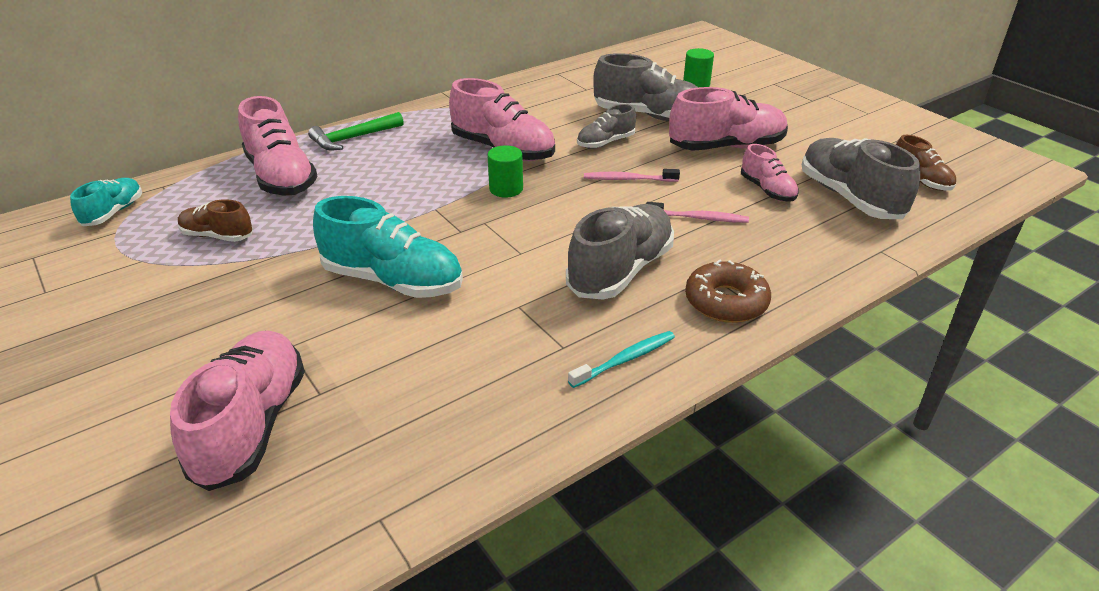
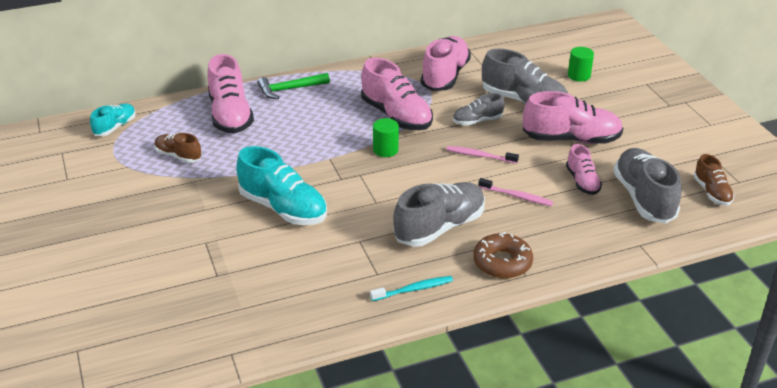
camera: 15 degrees right, 0 degrees up
pink shoe [170,330,305,491] -> pink shoe moved to [421,36,471,91]

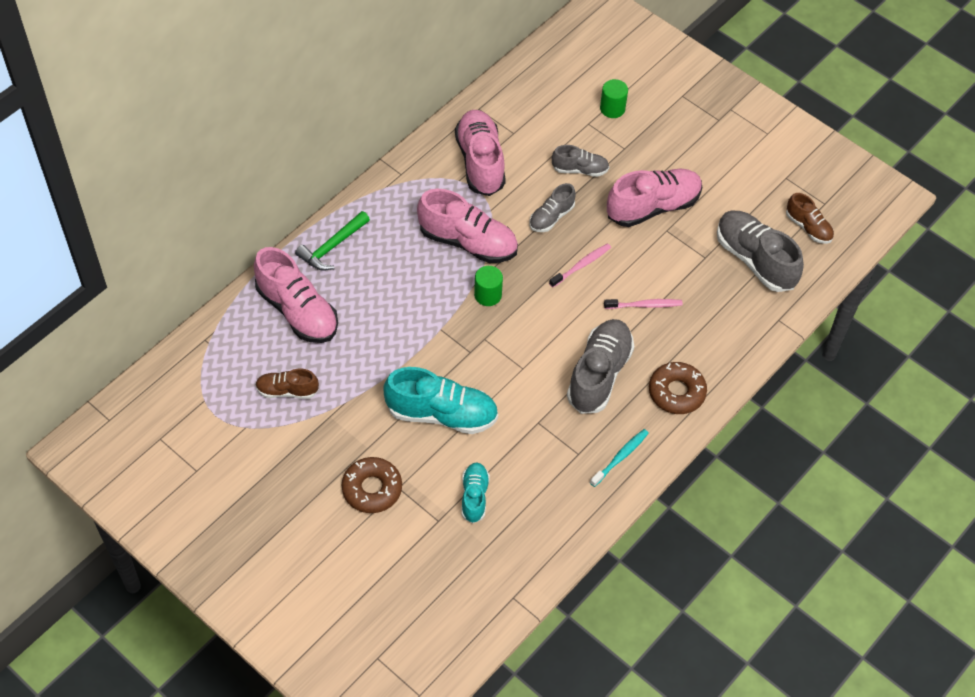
camera: 30 degrees left, 20 degrees up
turquoise shoe [90,103,136,136] -> turquoise shoe moved to [461,463,490,523]
pink toothbrush [446,146,519,164] -> pink toothbrush turned 150 degrees clockwise [549,243,611,288]
grey shoe [482,49,568,105] -> grey shoe [552,145,609,177], size x0.56
pink shoe [566,144,602,195] -> none
none -> brown donut [341,457,402,513]

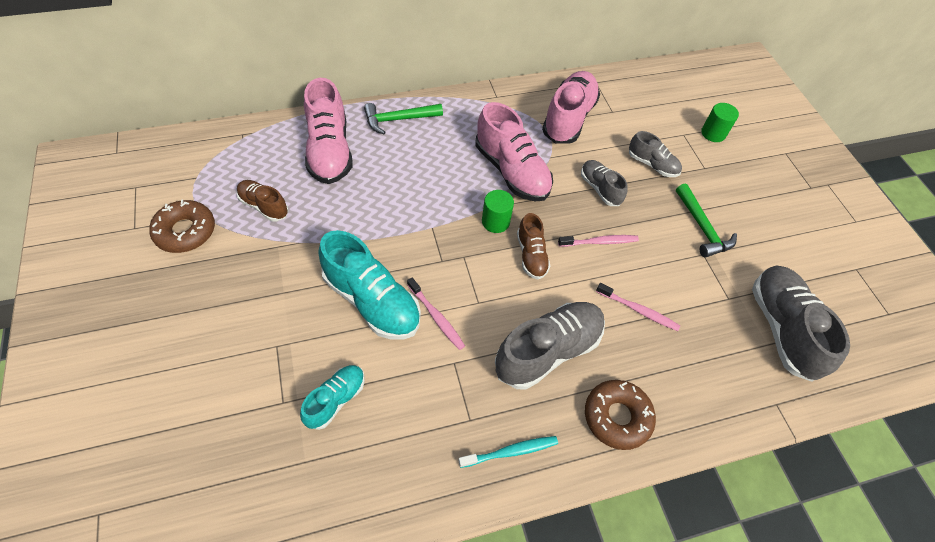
camera: 30 degrees right, 0 degrees up
brown donut [341,457,402,513] -> brown donut moved to [149,200,215,253]
grey shoe [530,183,576,232] -> grey shoe turned 75 degrees clockwise [581,160,628,206]
pink shoe [607,169,702,227] -> green hammer [676,183,737,258]
brown shoe [786,193,834,244] -> brown shoe moved to [517,213,550,279]
none -> pink toothbrush [407,277,465,350]

